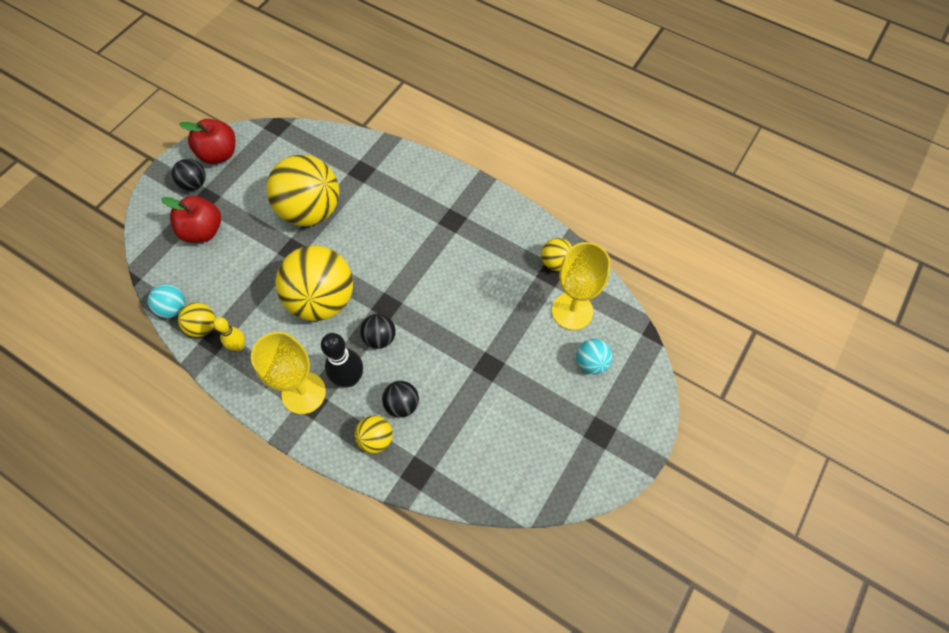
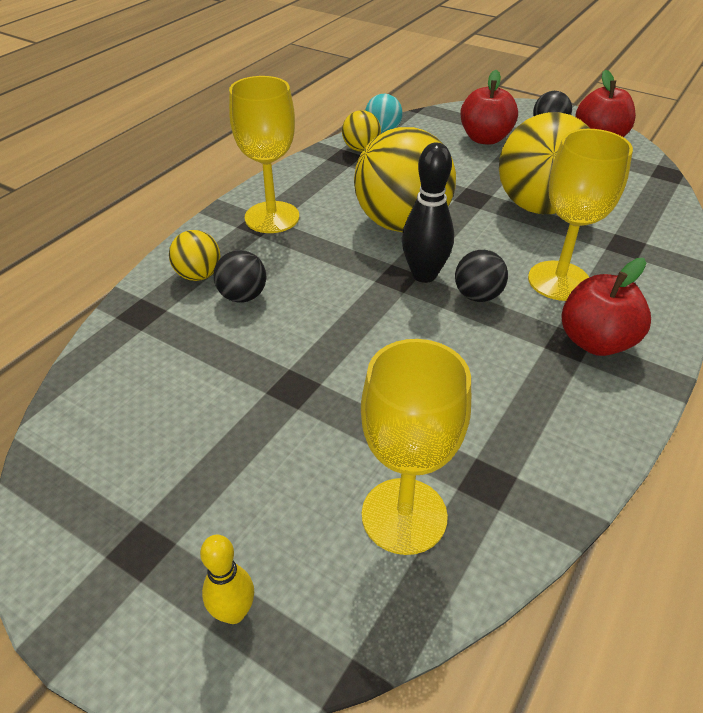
camera: 90 degrees right, 20 degrees down
yellow bowling pin [213,317,245,351] -> yellow bowling pin moved to [200,535,254,624]
black bowling pin [321,333,363,387] -> black bowling pin moved to [402,143,454,283]
black ball [360,314,396,349] -> black ball moved to [455,250,508,302]
yellow ball [541,238,572,271] -> none
turquoise ball [576,339,612,374] -> none
none -> yellow goblet [528,129,633,301]
none -> red apple [562,258,651,356]

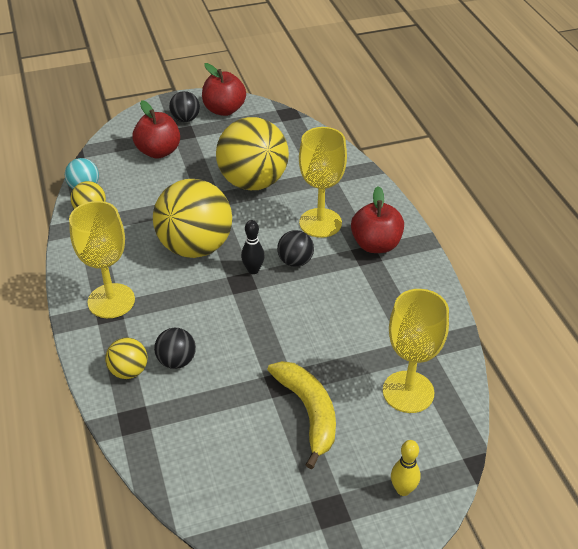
camera: 50 degrees left, 0 degrees up
black bowling pin [402,143,454,283] -> black bowling pin [241,220,265,274], size x0.62
none -> yellow banana [268,361,336,469]

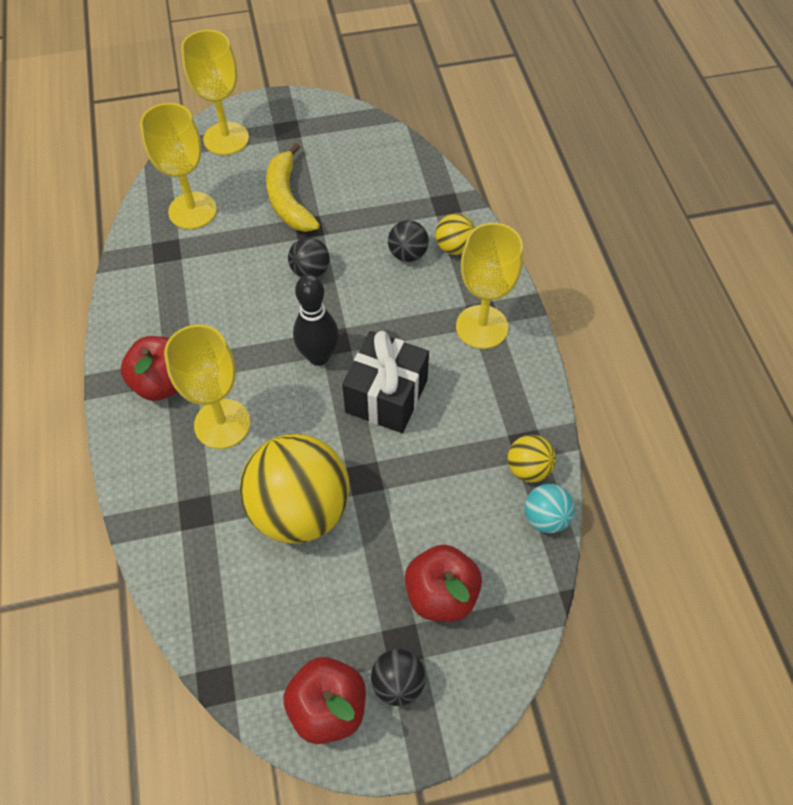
camera: 175 degrees left, 15 degrees up
yellow ball [153,179,232,258] -> black gift [342,331,429,433]
black bowling pin [241,220,265,274] -> black bowling pin [293,274,339,366], size x1.61
black ball [277,230,314,267] -> black ball moved to [288,237,330,277]
yellow bowling pin [391,440,421,496] -> yellow goblet [181,30,249,155]

